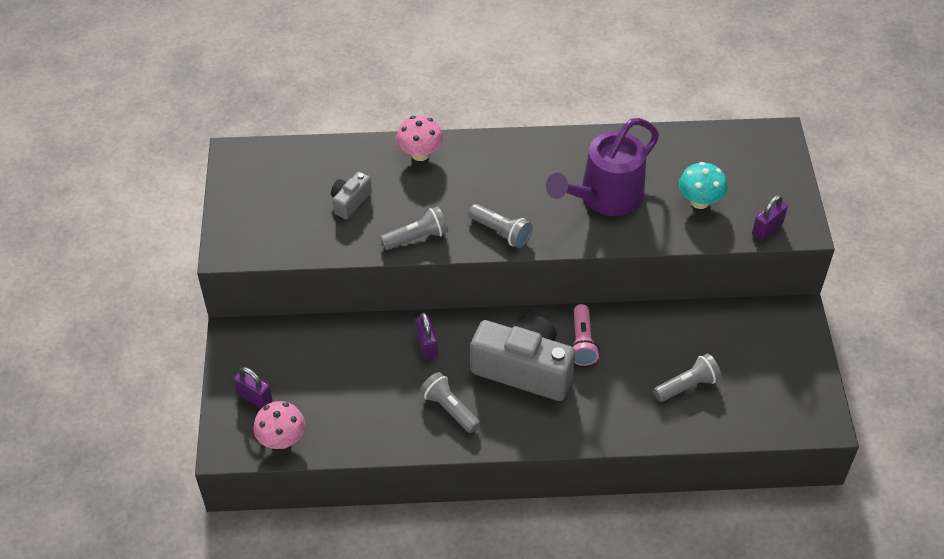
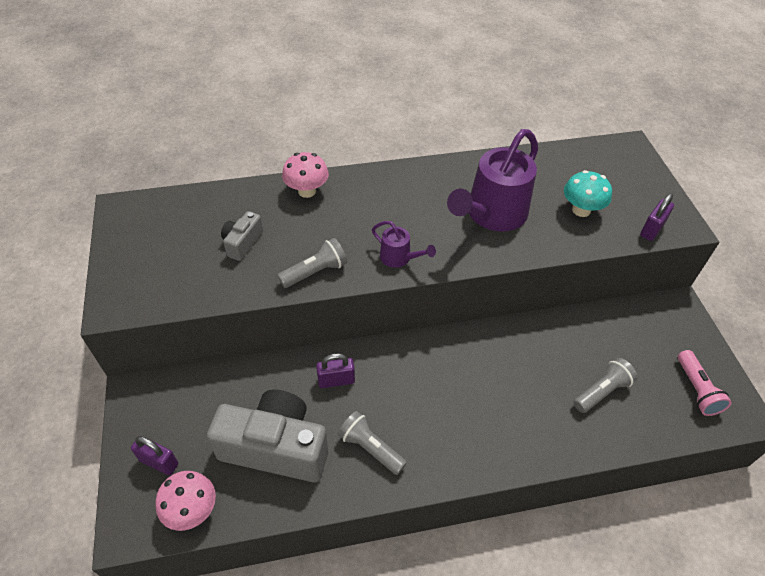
camera: 10 degrees left, 0 degrees up
purple padlock [415,313,438,360] -> purple padlock turned 75 degrees counterclockwise [316,353,355,388]
grey flashlight [468,204,532,248] -> purple watering can [372,221,436,268]
grey camera [471,314,575,401] -> grey camera moved to [207,390,328,482]
pink flashlight [571,304,600,366] -> pink flashlight moved to [678,350,732,416]

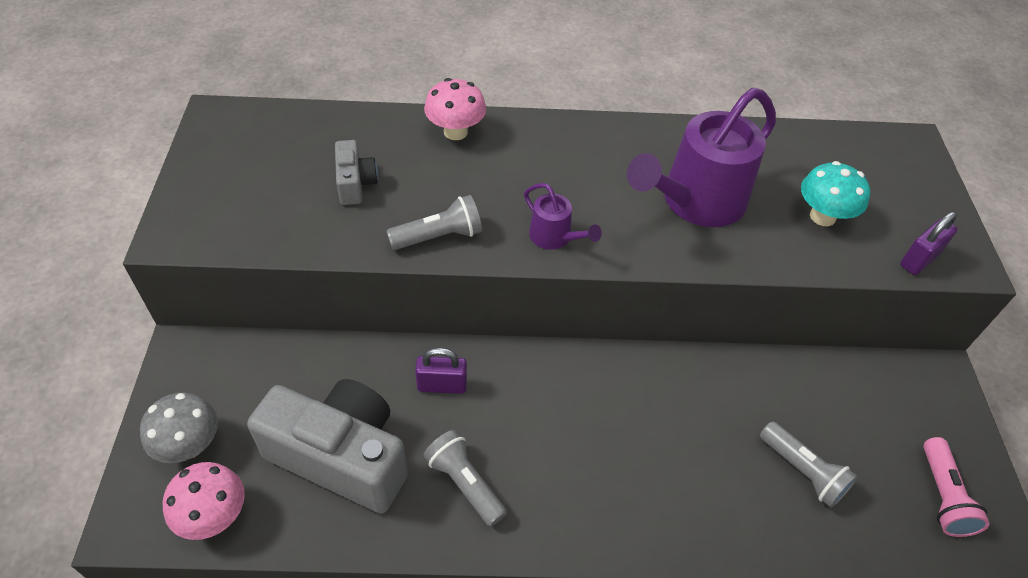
camera: 10 degrees right, 0 degrees up
purple padlock [131,436,178,475] -> grey mushroom [140,393,218,463]
grey camera [221,211,263,261] -> grey camera turned 135 degrees clockwise [335,140,378,205]
grey flashlight [573,358,638,413] -> grey flashlight turned 75 degrees clockwise [760,421,858,508]

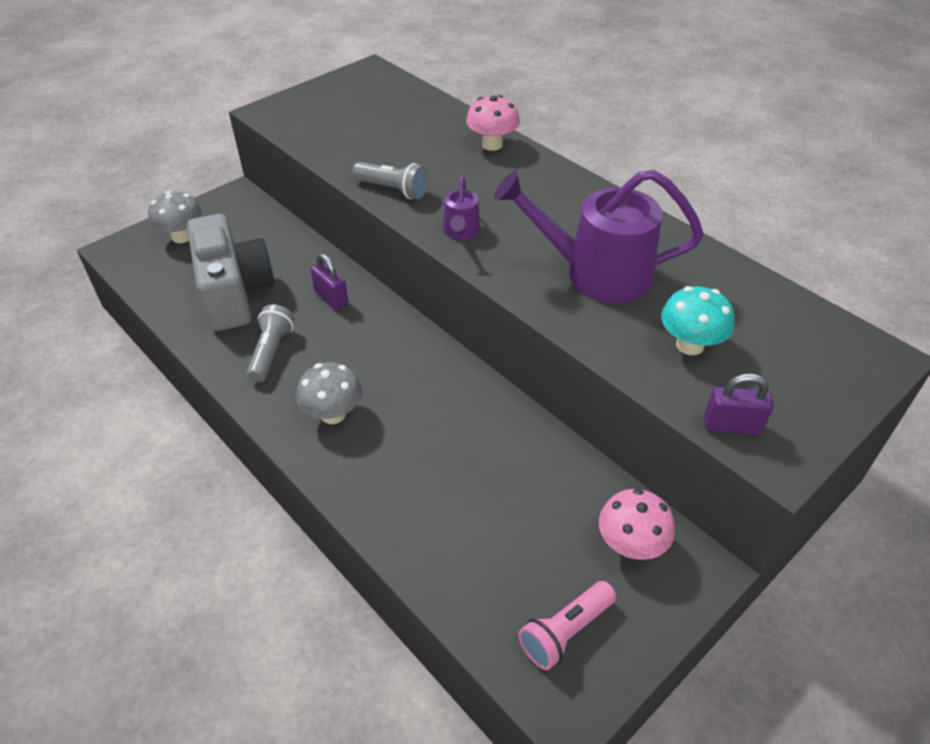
camera: 50 degrees right, 5 degrees down
pink mushroom [163,462,245,540] -> pink mushroom moved to [599,489,675,560]
grey camera [335,140,378,205] -> none
grey flashlight [760,421,858,508] -> none
none -> grey mushroom [296,362,362,424]

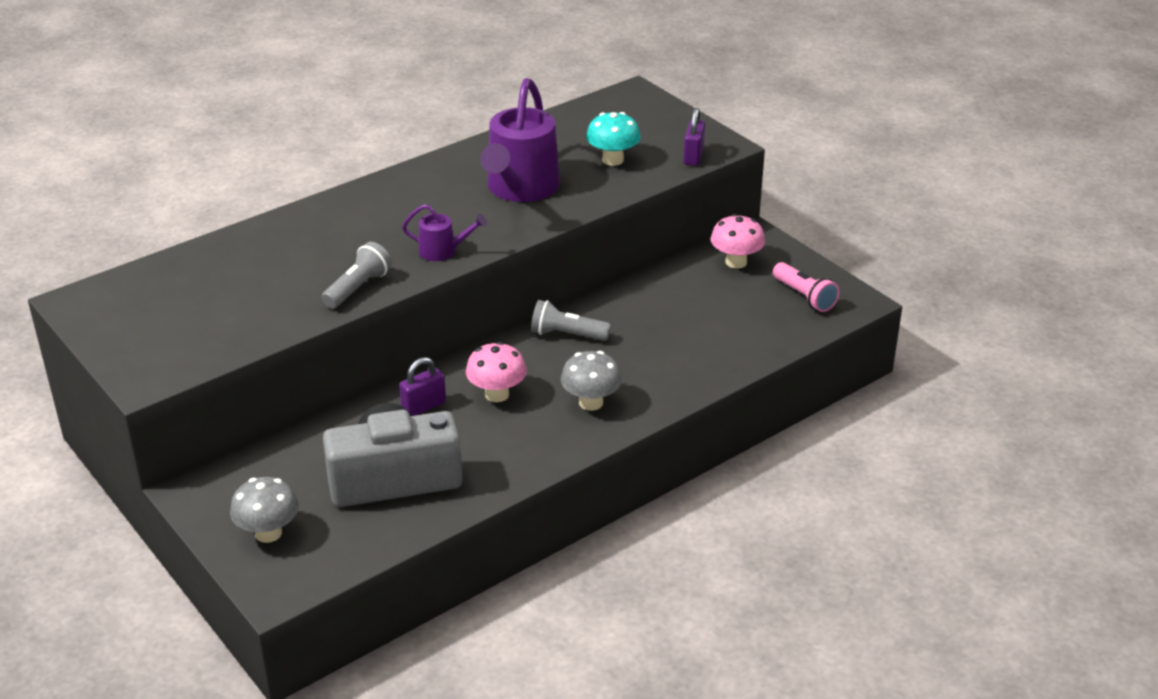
camera: 85 degrees left, 10 degrees down
grey flashlight [247,304,295,382] -> grey flashlight moved to [531,300,611,341]
pink mushroom [466,95,520,151] -> pink mushroom moved to [466,342,527,402]

